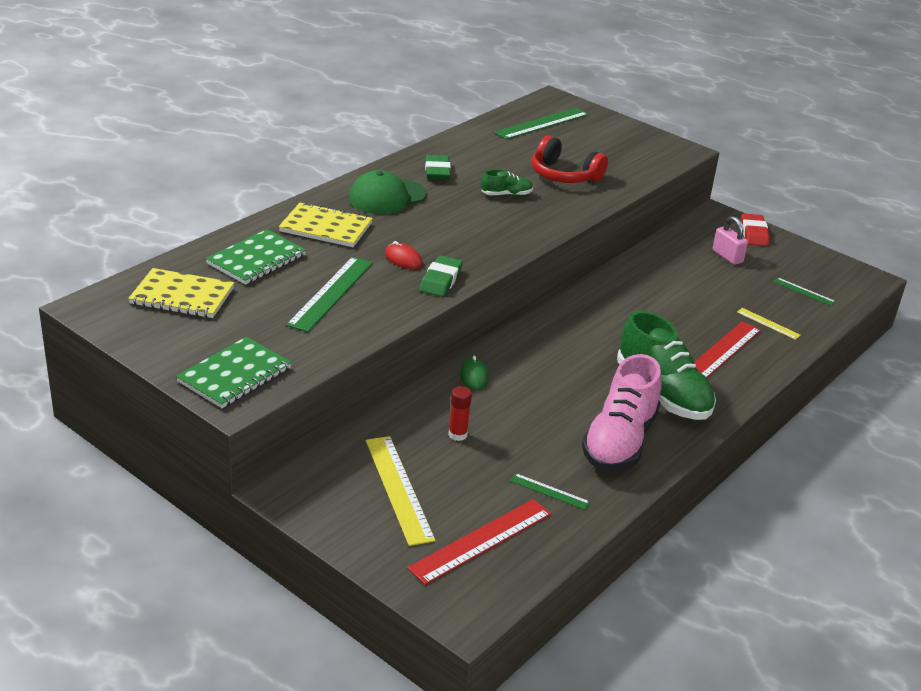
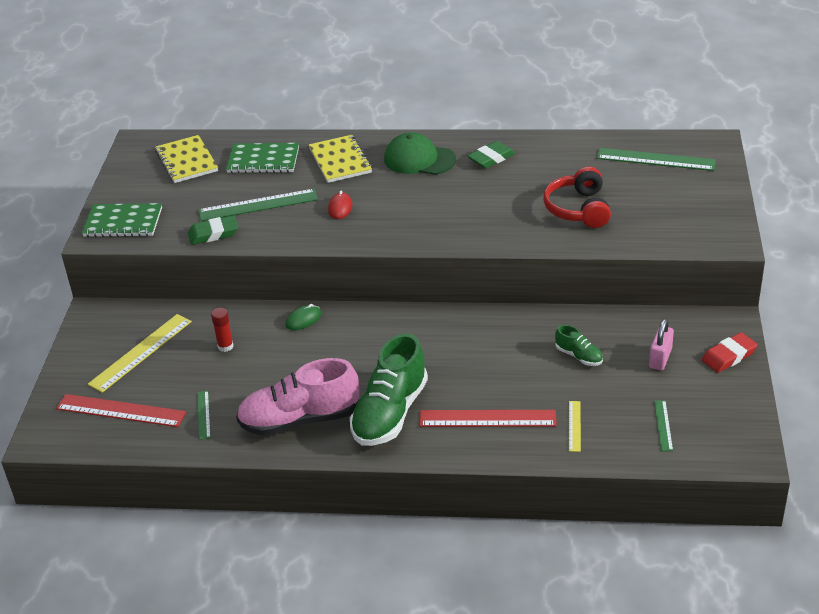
camera: 60 degrees right, 5 degrees up
green eraser [419,255,463,297] -> green eraser moved to [188,215,238,245]
green shoe [481,169,533,196] -> green shoe moved to [555,325,603,366]

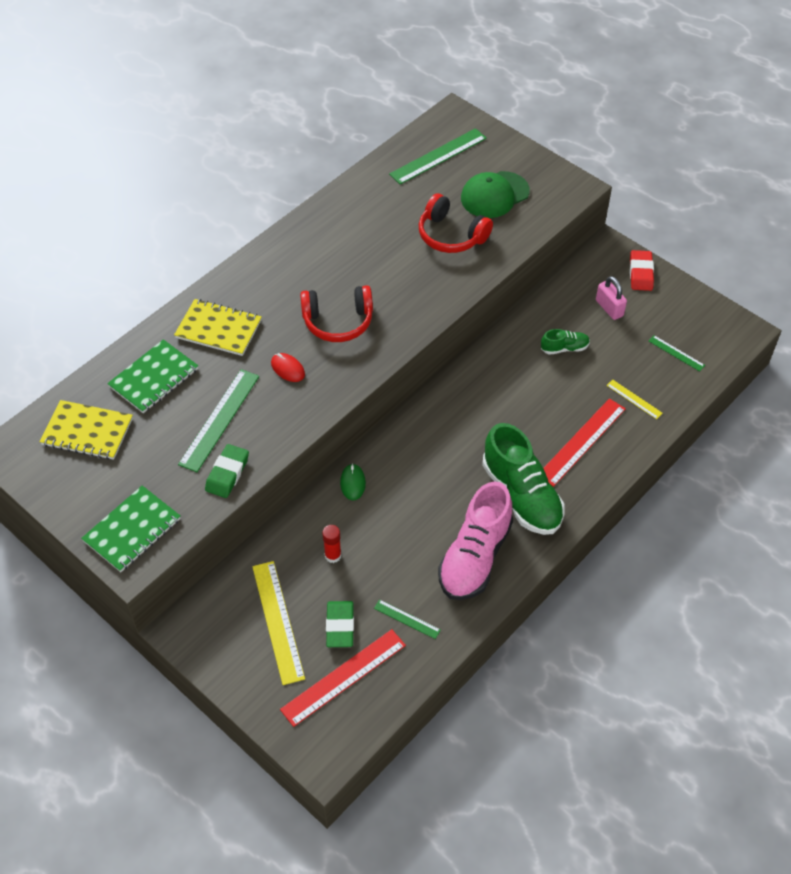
camera: 55 degrees left, 15 degrees up
green cap [384,132,456,175] -> green cap moved to [461,171,530,218]
green eraser [468,141,515,168] -> green eraser moved to [326,601,354,647]
none -> red headphones [300,285,373,342]

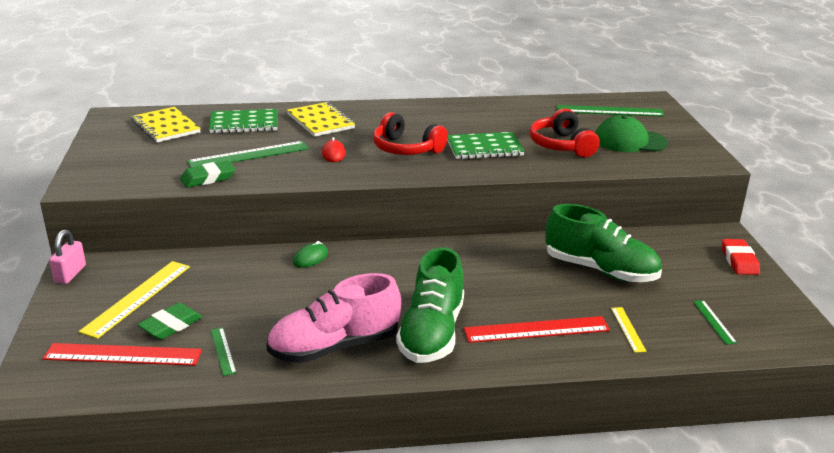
camera: 40 degrees right, 25 degrees down
green notebook [81,485,181,572] -> green notebook moved to [447,132,525,159]
red glue stick [322,525,341,563] -> none
green shoe [541,329,590,355] -> green shoe [546,204,662,282], size x2.15
pink padlock [596,276,627,320] -> pink padlock moved to [49,230,86,284]
red eraser [630,250,654,291] -> red eraser turned 45 degrees counterclockwise [722,239,760,275]

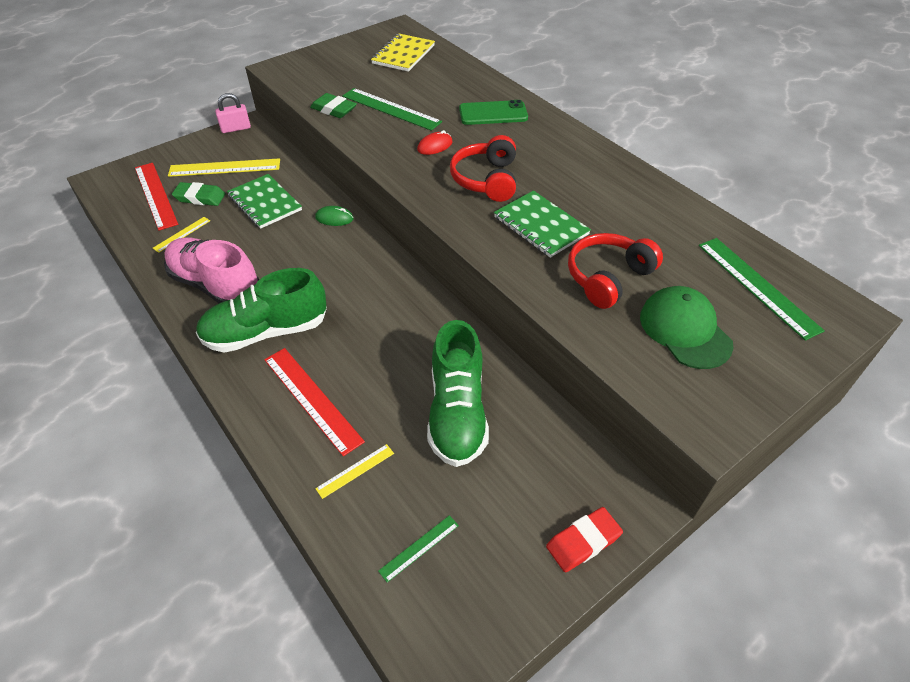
camera: 60 degrees right, 20 degrees up
green notebook [209,109,278,134] -> green notebook moved to [227,174,302,229]
green ruler [211,327,237,376] -> yellow ruler [153,217,210,253]
yellow notebook [287,102,355,137] -> green phone [459,100,528,125]

